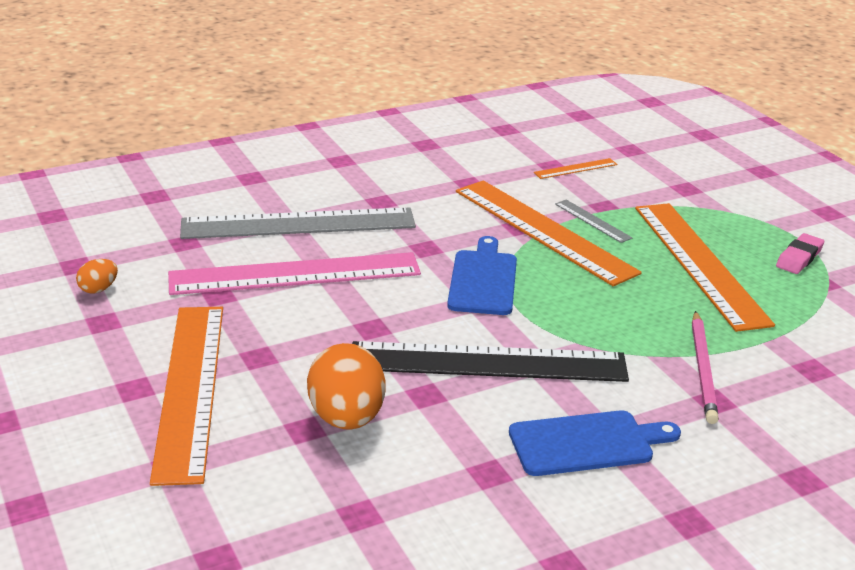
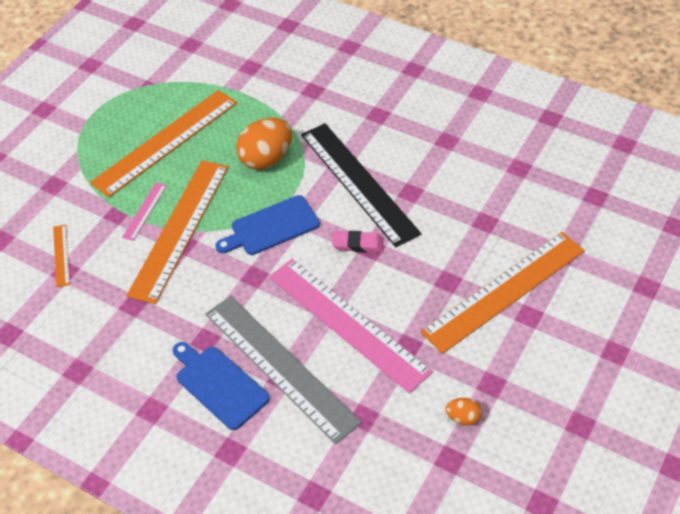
camera: 120 degrees left, 20 degrees up
orange egg [307,343,386,430] -> orange egg moved to [236,118,292,170]
blue cutting board [509,410,681,476] -> blue cutting board moved to [173,342,270,430]
orange ruler [534,158,617,179] -> orange ruler turned 45 degrees clockwise [53,225,70,287]
grey ruler [555,200,632,243] -> pink ruler [122,183,167,241]
pink pencil [692,311,719,424] -> none
pink eraser [776,233,824,274] -> pink eraser moved to [332,231,384,252]

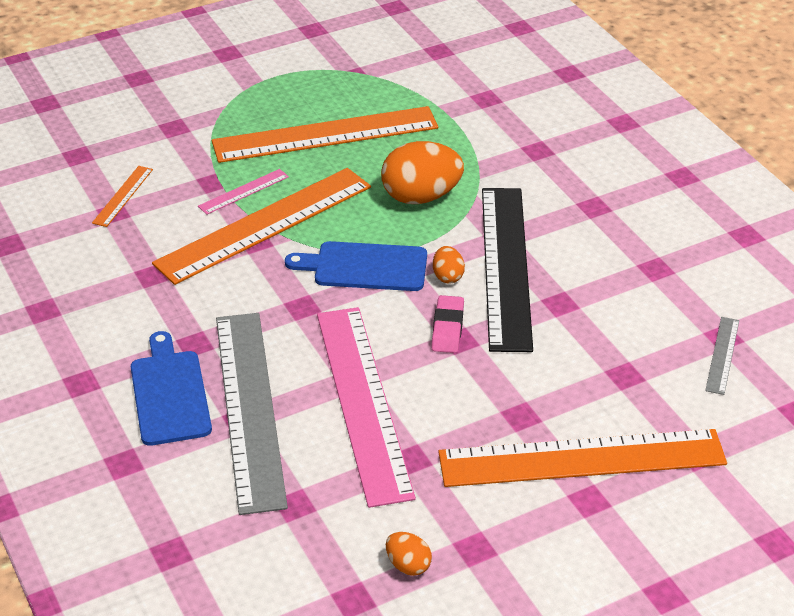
camera: 30 degrees right, 10 degrees down
pink eraser [332,231,384,252] -> pink eraser turned 60 degrees clockwise [431,295,464,353]
none -> orange egg [433,246,465,283]
none -> grey ruler [705,317,739,395]

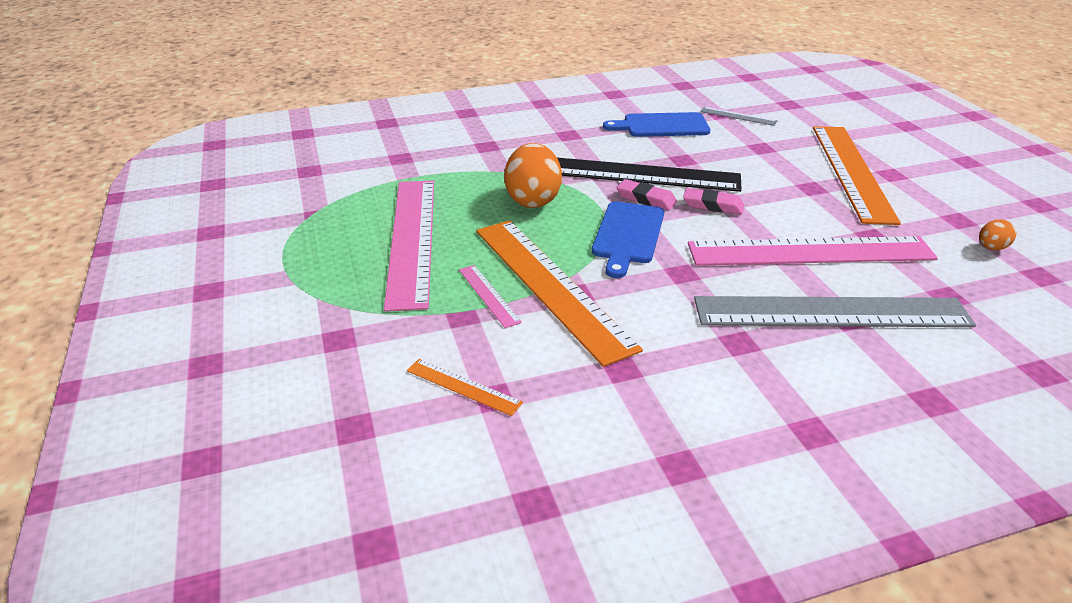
camera: 80 degrees left, 5 degrees down
blue cutting board [131,331,212,446] -> blue cutting board moved to [603,112,710,137]
orange ruler [212,106,438,163] -> pink ruler [384,181,434,312]
orange egg [433,246,465,283] -> pink eraser [616,179,677,210]

